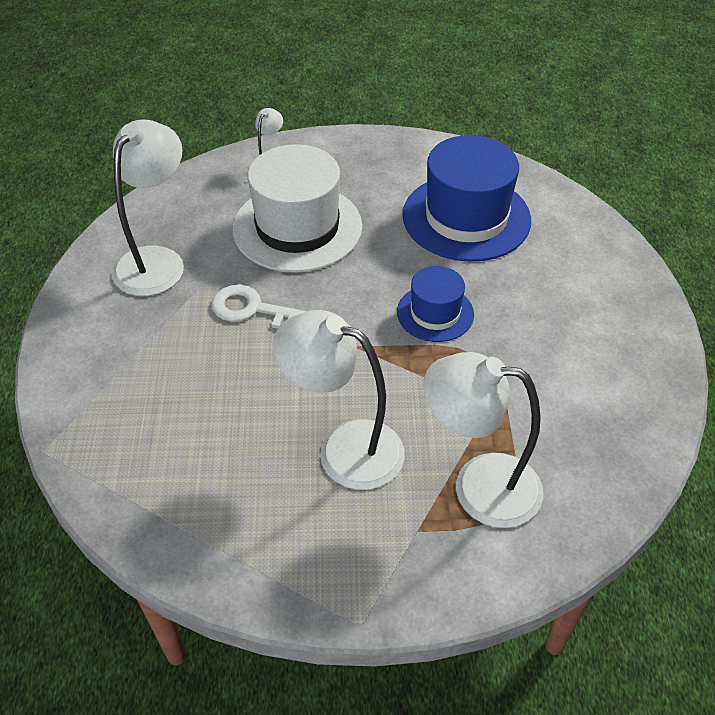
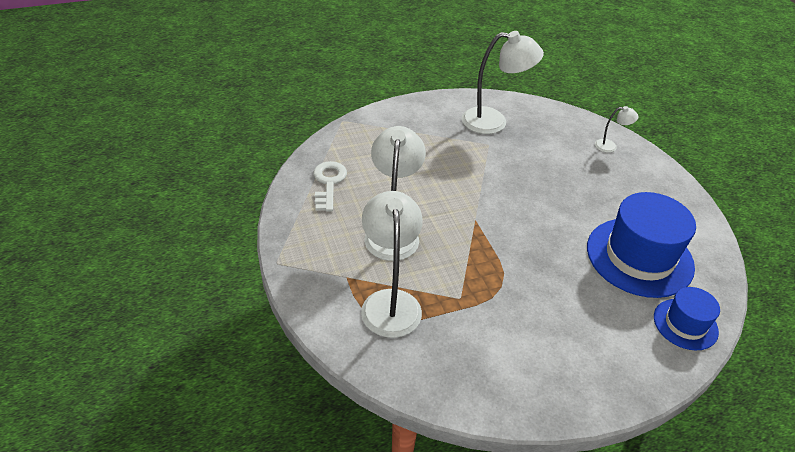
camera: 70 degrees right, 5 degrees down
white key [211,284,307,329] -> white key moved to [313,161,347,212]
white hat [233,144,363,273] -> none
blue hat [397,266,474,342] -> blue hat moved to [654,287,720,350]

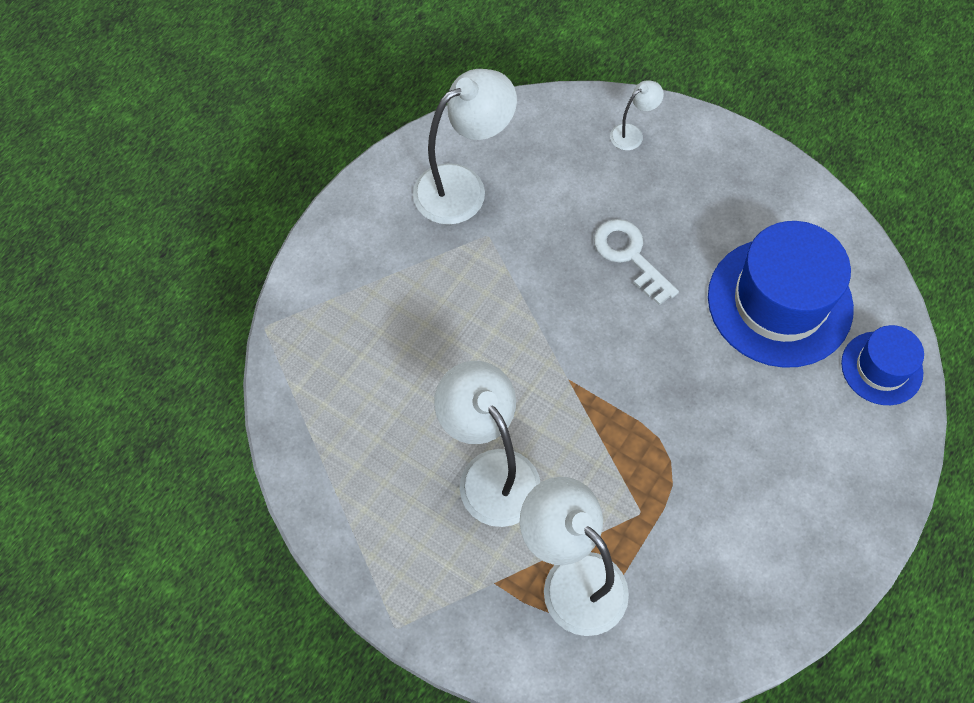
camera: 35 degrees left, 20 degrees up
white key [313,161,347,212] -> white key moved to [594,219,679,305]

